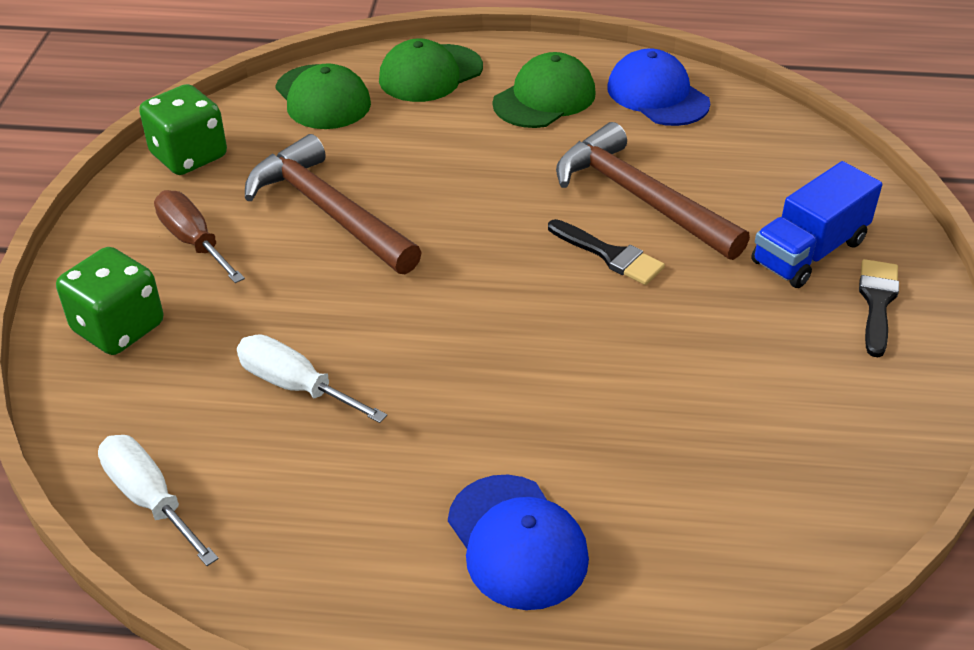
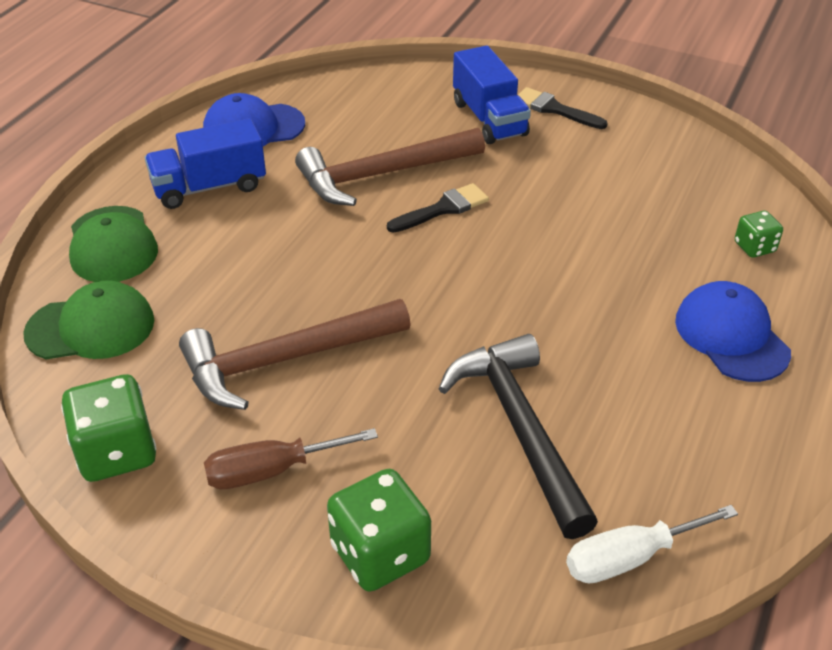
camera: 70 degrees left, 0 degrees up
white screwdriver [237,334,387,423] -> black hammer [439,334,598,539]
blue cap [448,475,589,610] -> blue cap turned 105 degrees counterclockwise [675,281,791,382]
green cap [493,52,596,128] -> blue truck [145,118,266,209]
none -> green dice [735,211,783,258]

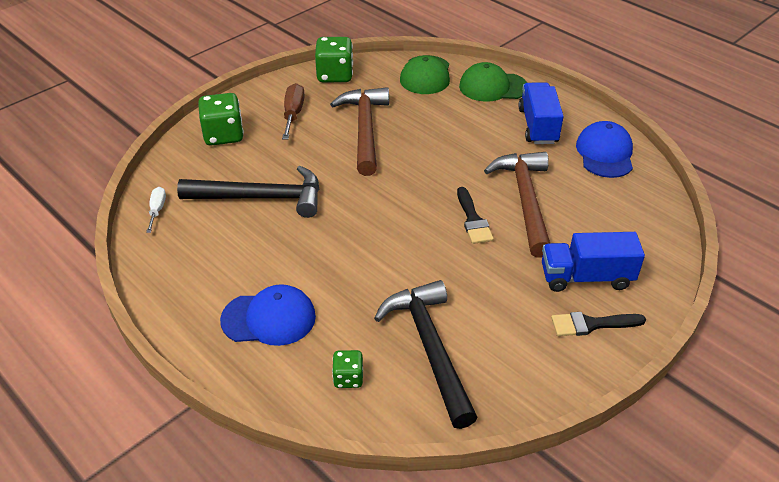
camera: 110 degrees right, 0 degrees up
black brush [518,87,608,129] -> black brush turned 150 degrees counterclockwise [551,312,646,336]
white screwdriver [566,505,738,583] -> white screwdriver [146,187,166,233], size x0.64
none -> black hammer [374,280,478,429]

